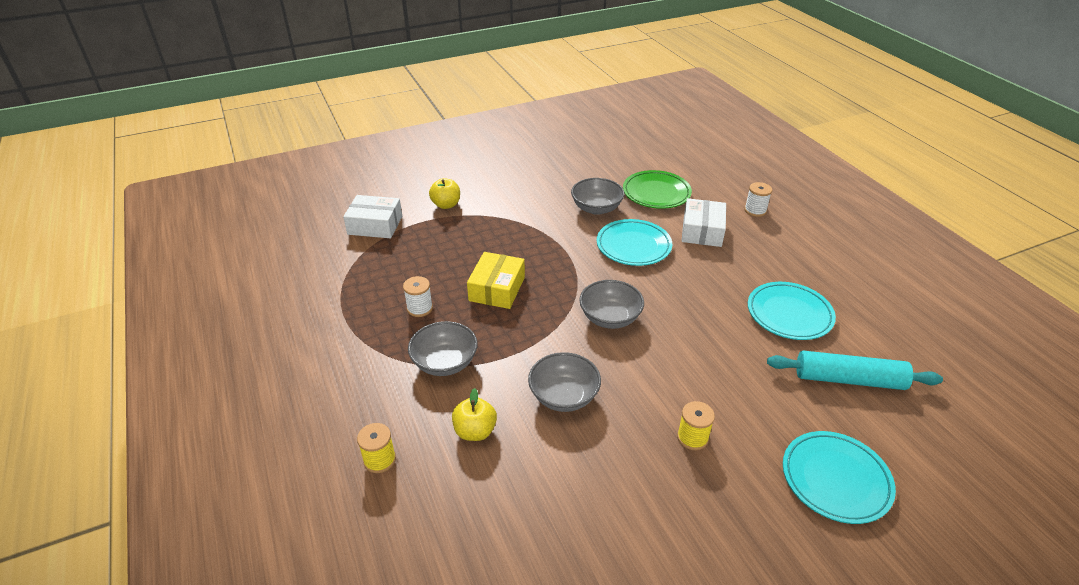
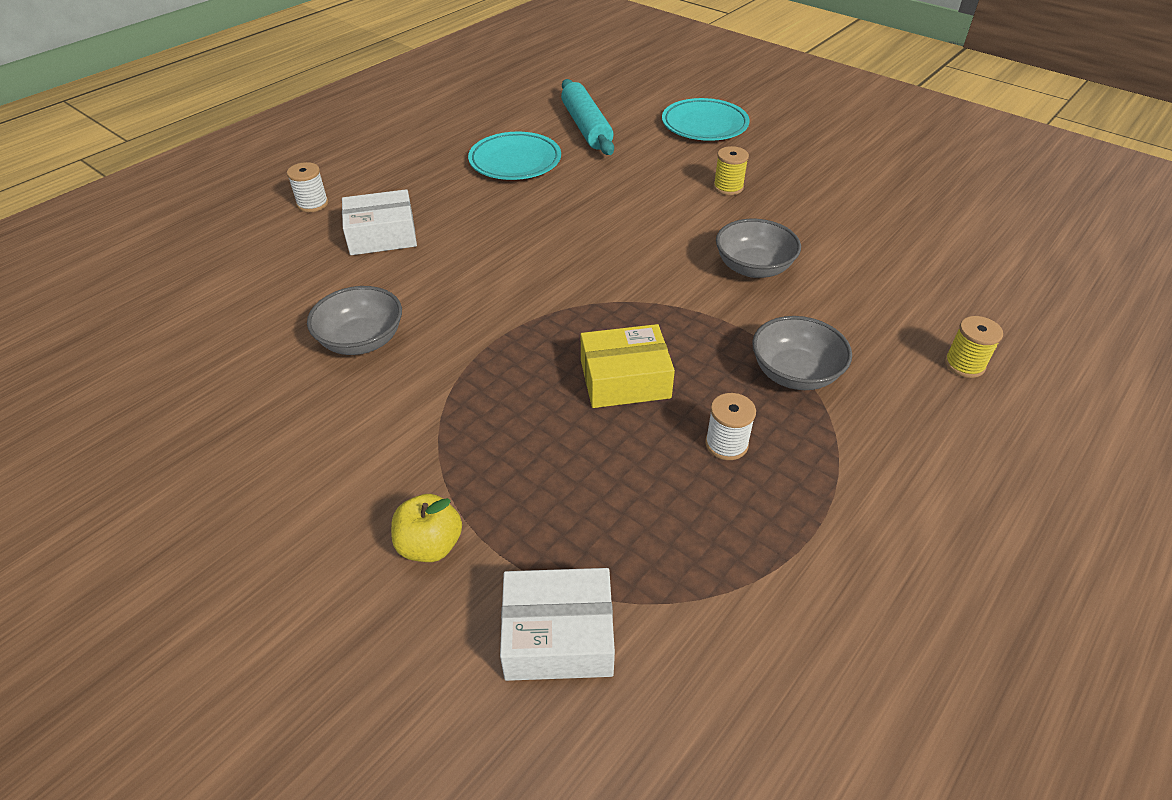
camera: 115 degrees left, 5 degrees up
white box [343,195,402,238] -> white box turned 75 degrees counterclockwise [500,568,615,681]
yellow apple [452,388,497,441] -> none
grey bowl [579,280,644,329] -> none
turquoise plate [597,219,672,266] -> none
green plate [623,170,692,209] -> none

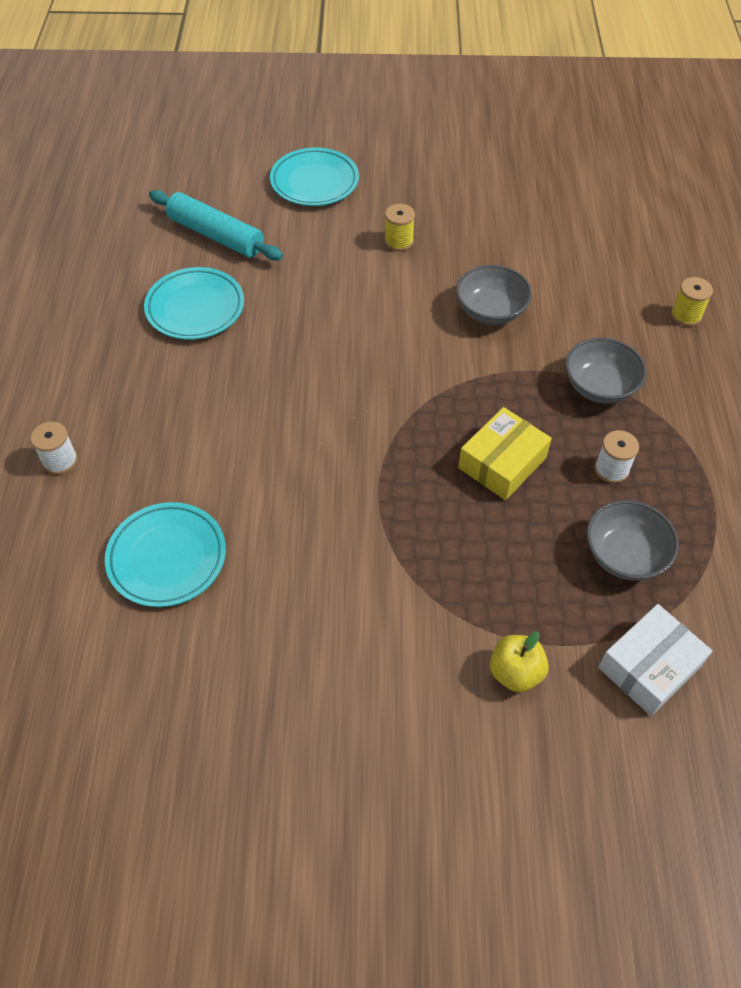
camera: 40 degrees left, 10 degrees up
grey bowl [307,286,402,355] -> grey bowl moved to [587,500,679,581]
white box [342,189,417,255] -> none
none -> turquoise plate [105,502,226,607]

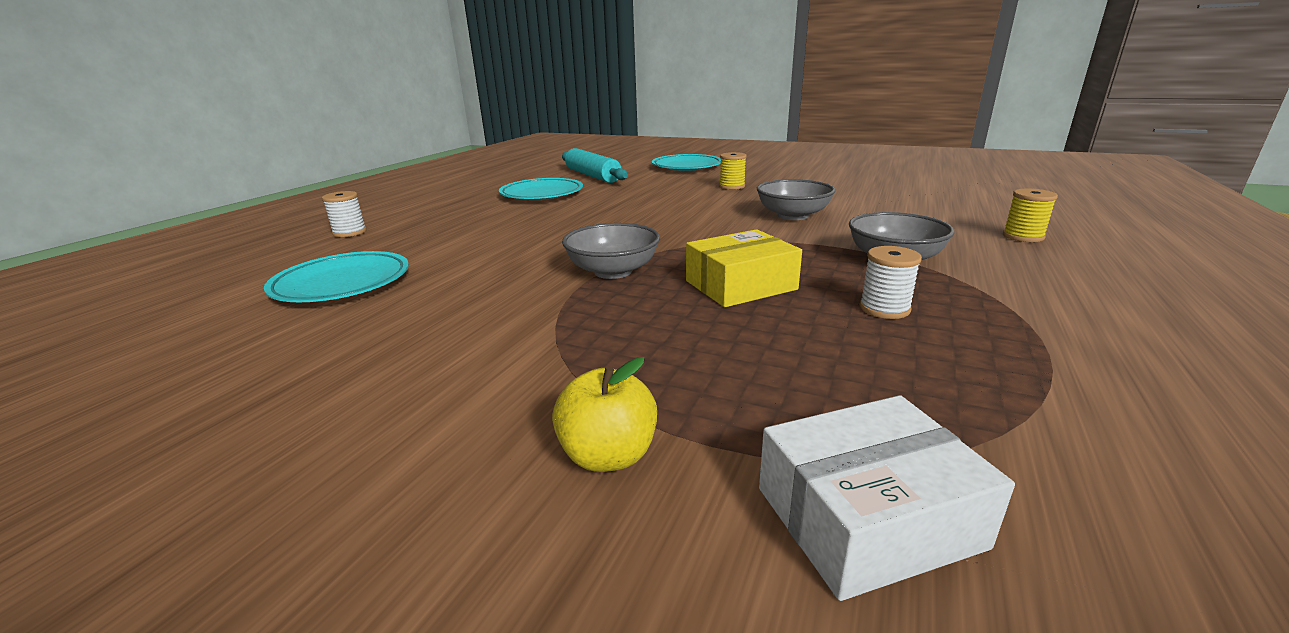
camera: 25 degrees right, 30 degrees down
grey bowl [587,500,679,581] -> grey bowl moved to [562,223,660,279]

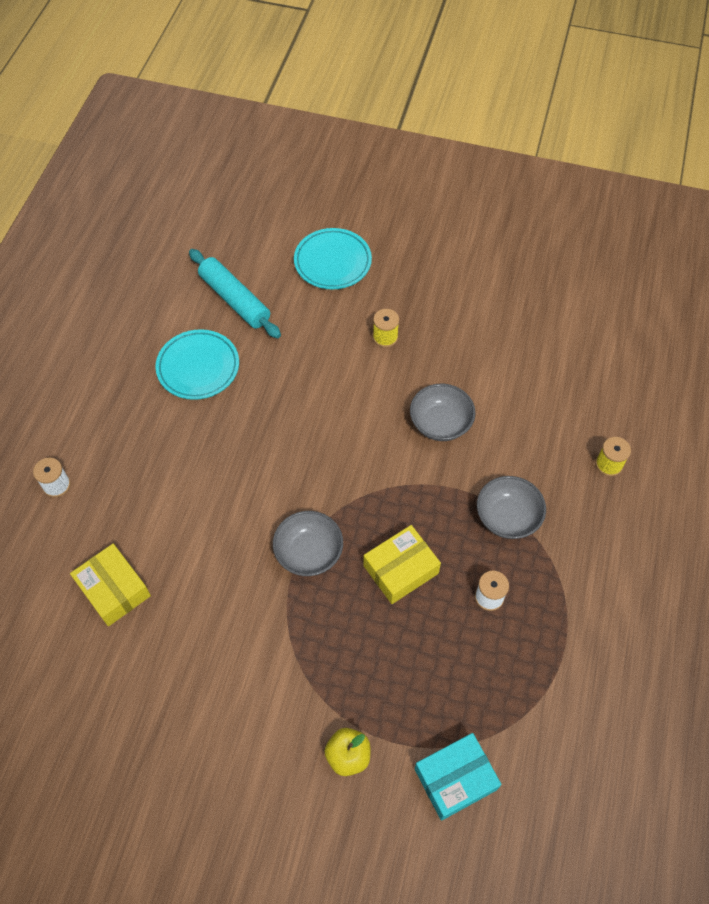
camera: 10 degrees left, 35 degrees up
turquoise plate [264,251,409,302] -> yellow box [70,544,151,626]
white box [759,395,1015,601] -> turquoise box [415,733,501,821]

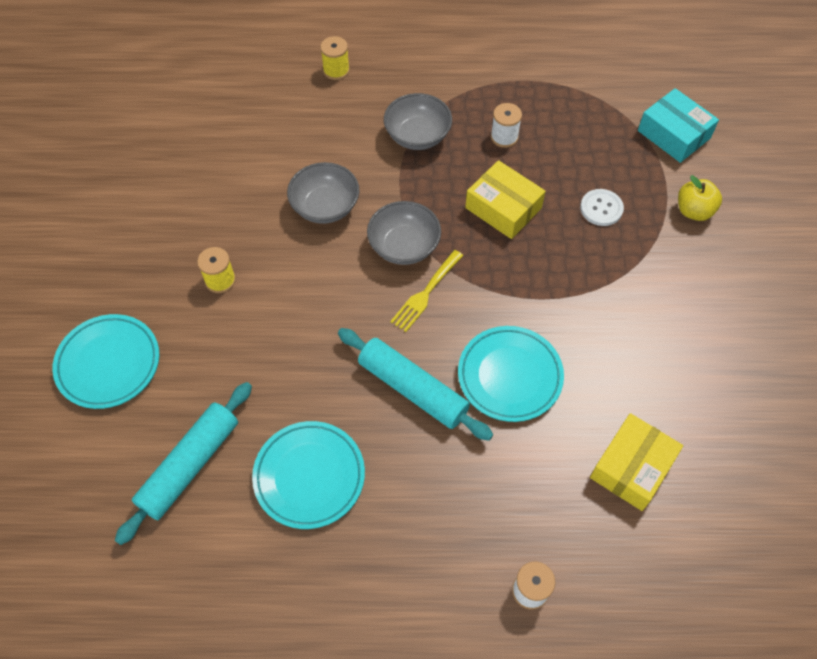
camera: 105 degrees left, 0 degrees up
grey bowl [273,511,343,576] -> grey bowl moved to [367,201,441,265]
none -> turquoise rolling pin [338,328,493,441]
none -> yellow fork [390,250,463,332]
none -> turquoise plate [458,326,564,422]
none -> white button [580,189,624,226]

